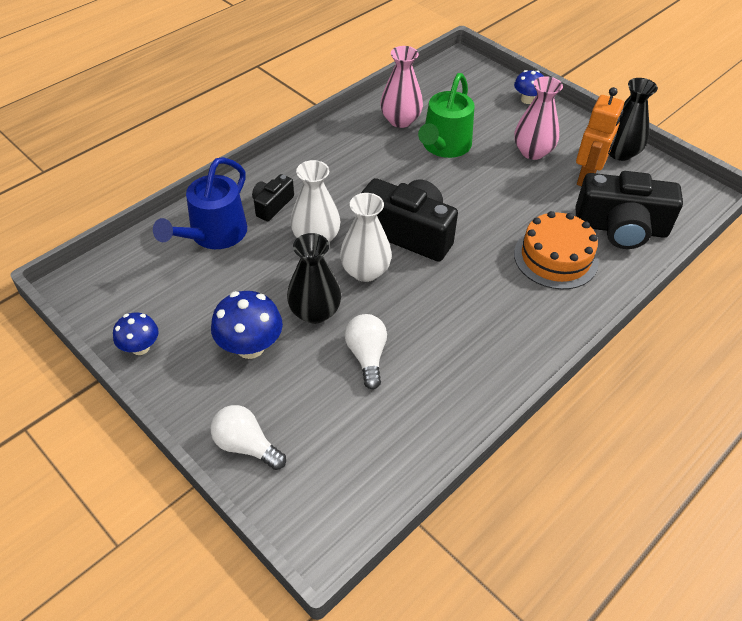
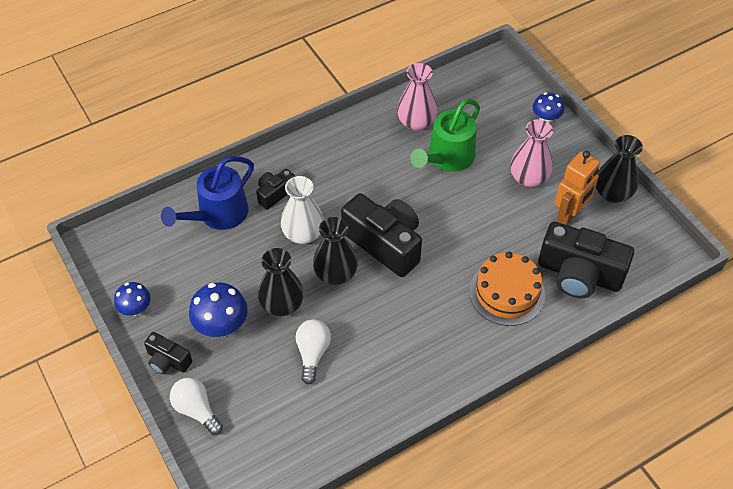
camera: 15 degrees right, 5 degrees up
white vase [340,193,392,282] -> black vase [313,217,358,285]
none -> black camera [144,332,192,374]

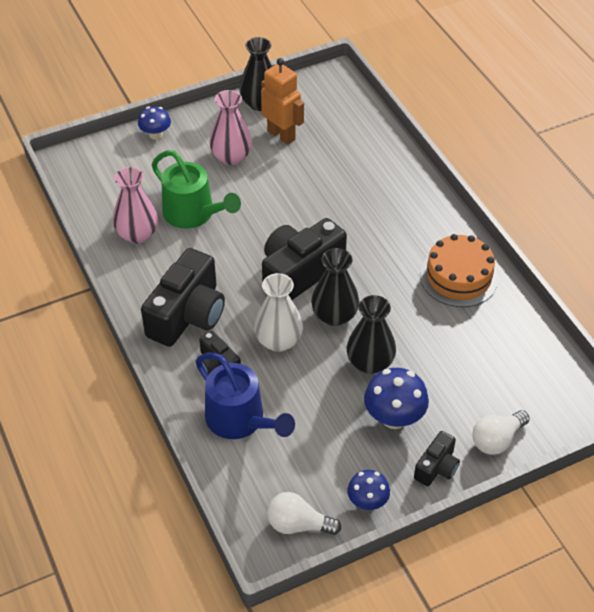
camera: 85 degrees left, 5 degrees down
white light bulb [296,319,331,384] -> white light bulb moved to [267,492,341,535]
orange cake [469,252,545,326] -> orange cake moved to [420,234,498,307]
black camera [538,222,634,298] -> black camera moved to [141,248,225,347]

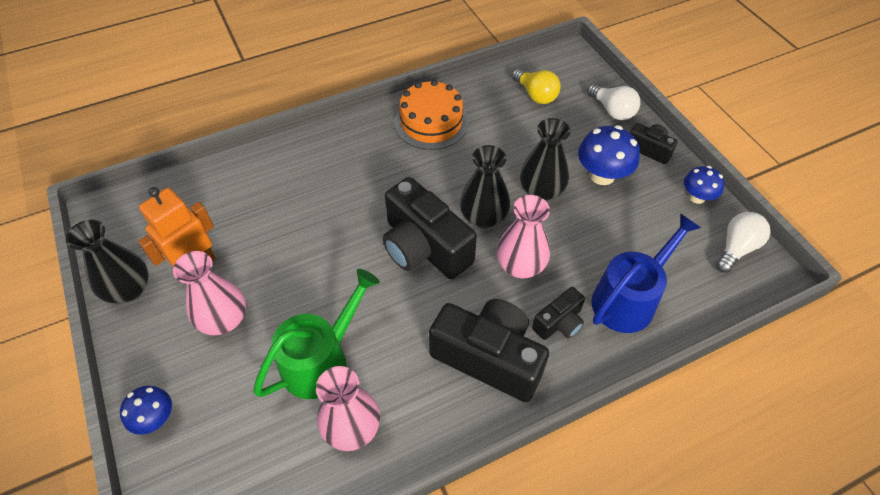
camera: 90 degrees left, 5 degrees up
white vase [254,273,303,352] -> pink vase [497,195,550,278]
white light bulb [267,492,341,535] -> white light bulb turned 150 degrees counterclockwise [716,212,771,273]
none -> yellow light bulb [512,69,561,104]

